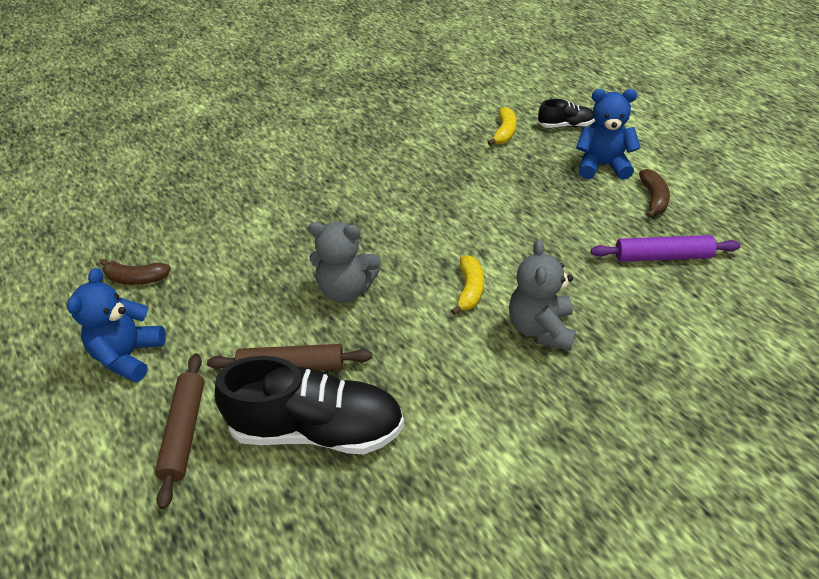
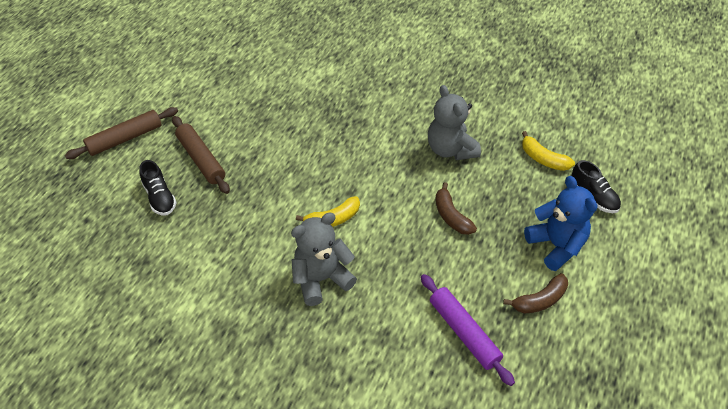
camera: 55 degrees right, 5 degrees up
blue teddy bear [67,268,166,383] -> none
brown banana [100,259,171,285] -> brown banana moved to [435,182,477,235]
black shoe [215,356,404,454] -> black shoe [140,160,177,216], size x0.48
grey teddy bear [308,222,381,303] -> grey teddy bear moved to [428,85,481,160]
yellow banana [488,107,517,145] -> yellow banana turned 60 degrees clockwise [522,131,575,171]

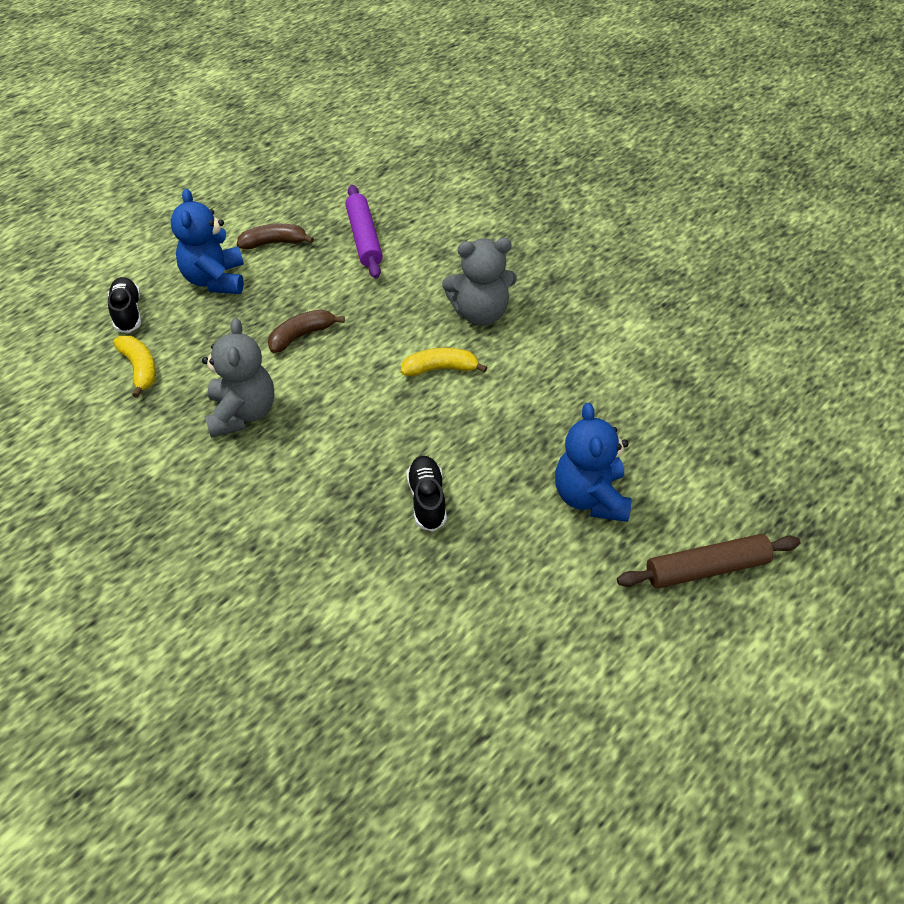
camera: 160 degrees left, 0 degrees up
black shoe [140,160,177,216] -> black shoe moved to [406,456,447,532]
brown rolling pin [172,116,230,194] -> blue teddy bear [555,403,632,522]
brown banana [435,182,477,235] -> brown banana turned 120 degrees counterclockwise [268,310,345,353]

